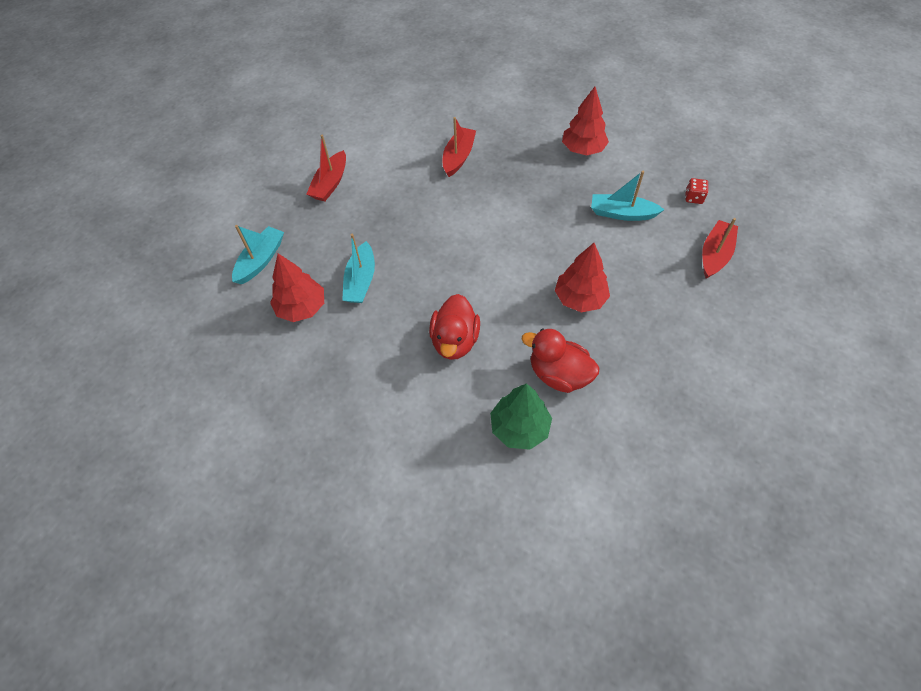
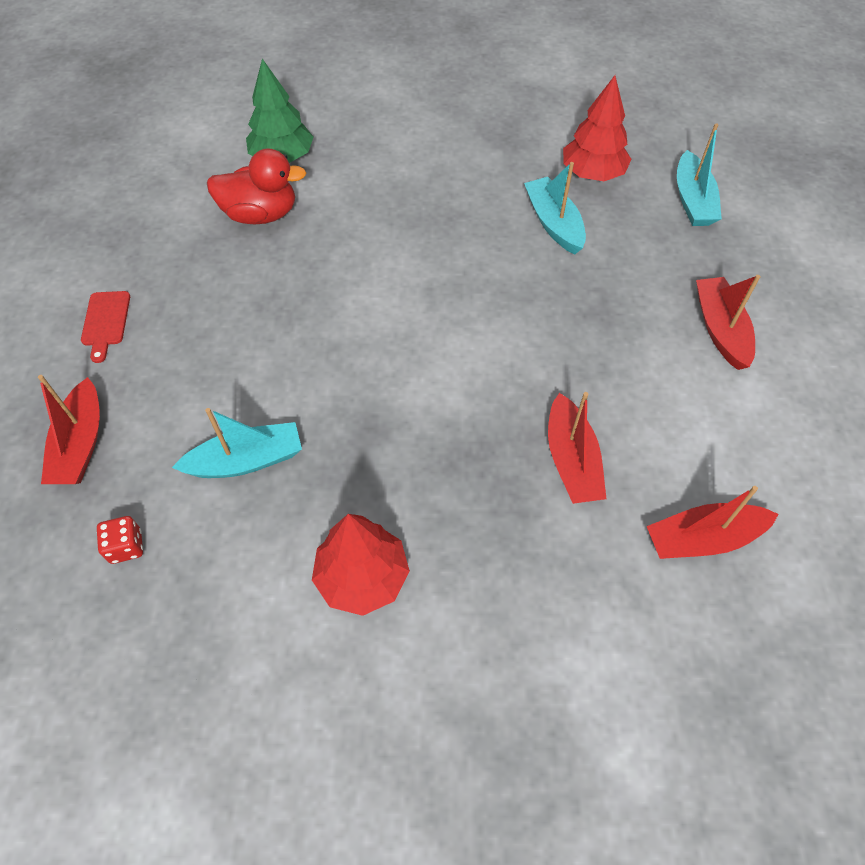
camera: 150 degrees right, 0 degrees up
red duck [429,294,480,360] -> none
red tree [555,243,610,312] -> none
none -> red cutting board [81,291,130,363]
none -> red boat [647,486,778,559]

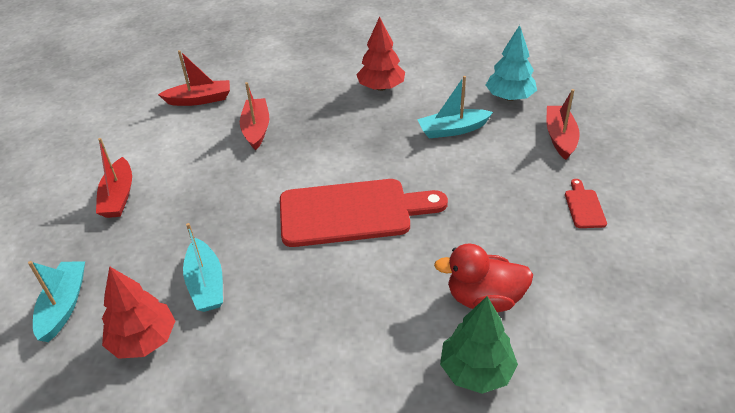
camera: 175 degrees left, 15 degrees down
red dice [97,516,143,564] -> turquoise tree [486,25,537,101]
none -> red cutting board [280,179,448,247]

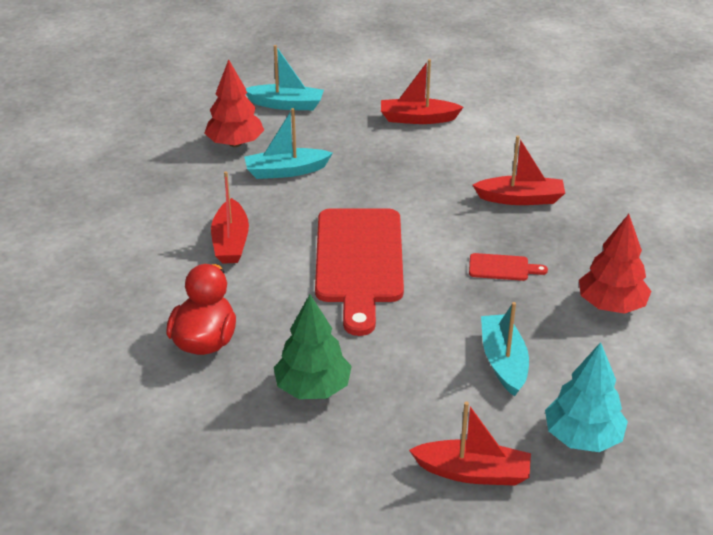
camera: 95 degrees right, 5 degrees down
red boat [158,50,230,106] -> red boat moved to [211,171,249,264]
green tree [440,296,518,394] -> green tree moved to [274,295,352,399]
red cutting board [565,179,607,228] -> red cutting board moved to [469,253,548,281]

